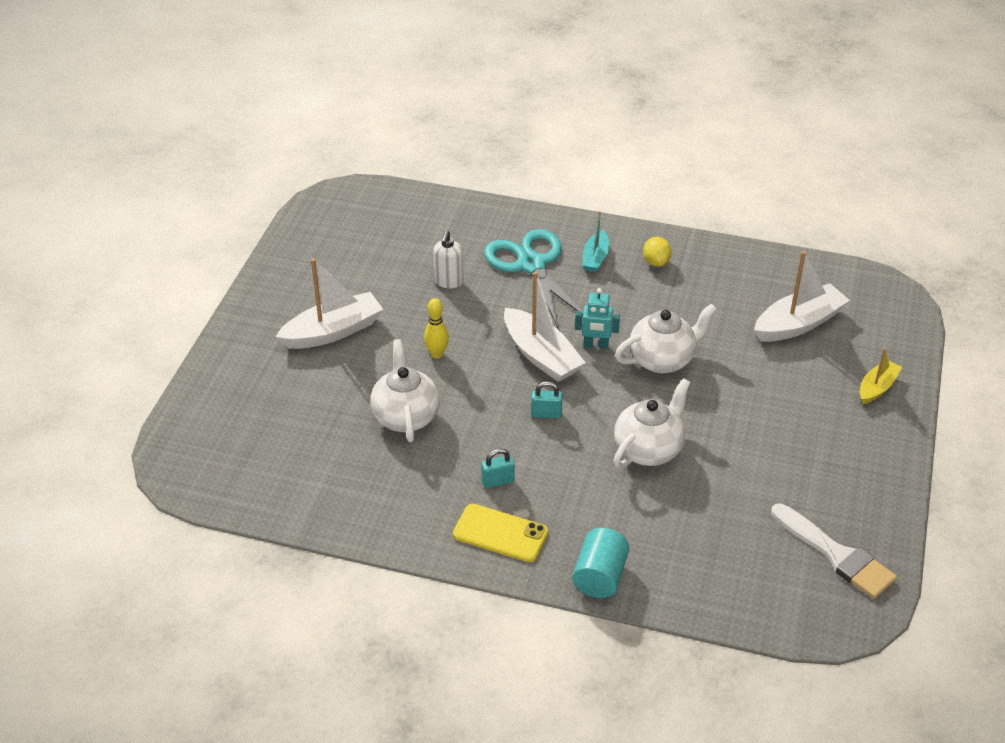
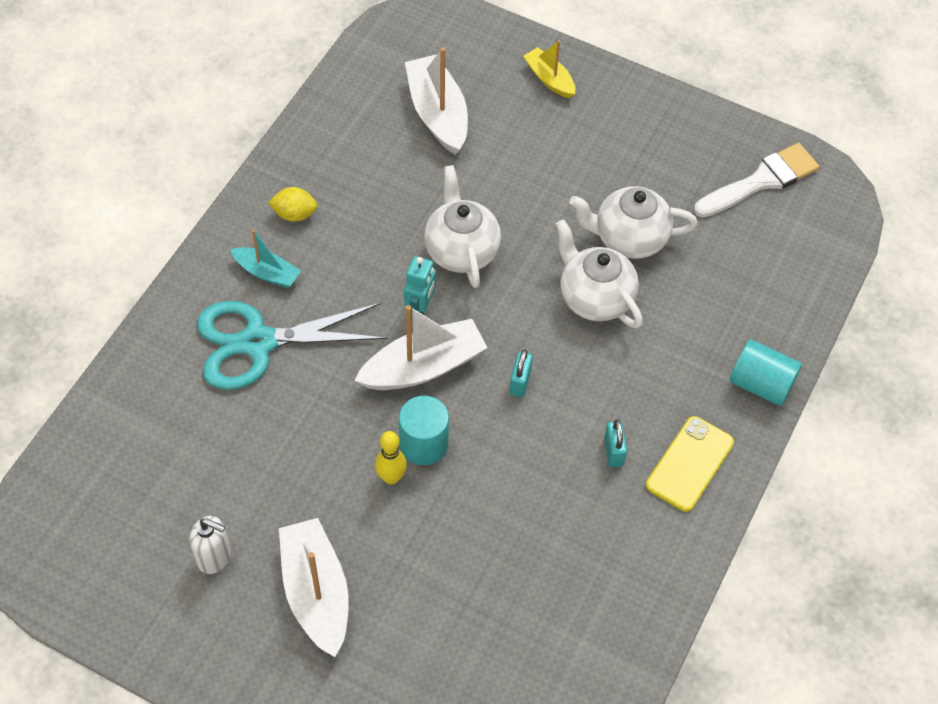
camera: 80 degrees left, 15 degrees up
white teapot [370,339,440,442] -> white teapot moved to [570,186,698,259]
white soap dispenser [433,230,464,289] -> white soap dispenser moved to [190,516,231,574]
none -> turquoise cylinder [399,396,449,465]

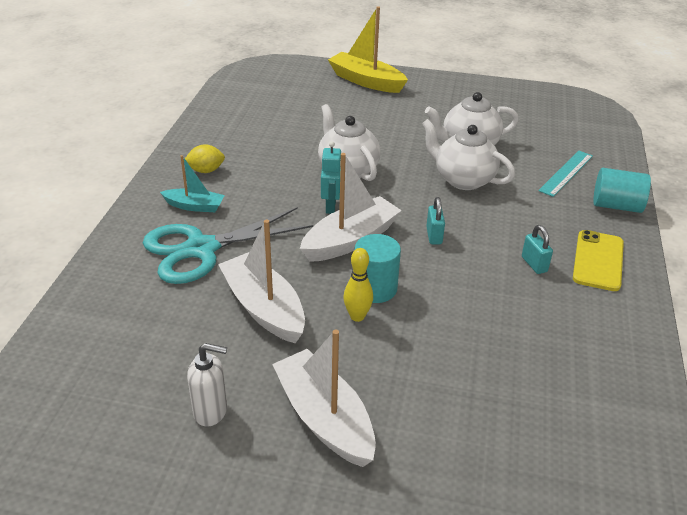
camera: 15 degrees left, 20 degrees down
white boat [405,47,468,155] -> white boat moved to [218,219,305,343]
yellow boat [523,40,575,98] -> yellow boat [328,6,408,93], size x1.73
white brush [694,143,819,217] -> none
none -> turquoise ruler [538,151,593,197]

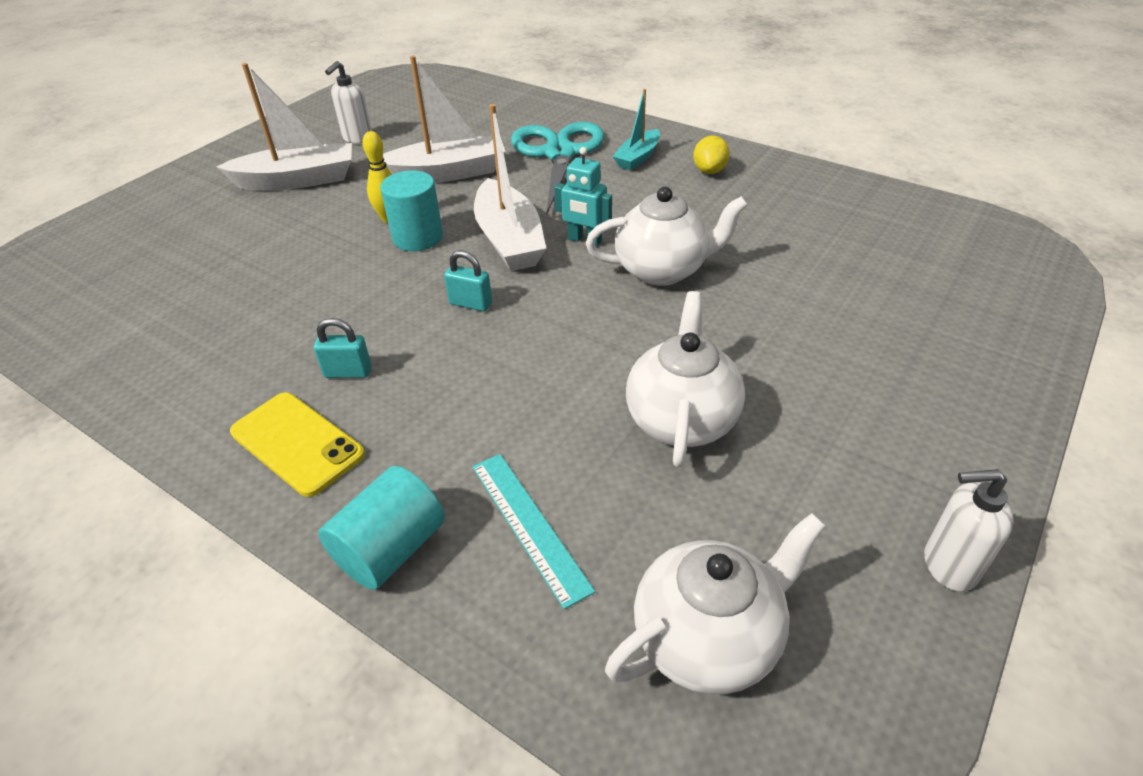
camera: 115 degrees right, 5 degrees up
yellow boat [328,6,408,93] -> none
white teapot [422,119,515,190] -> white teapot moved to [605,513,826,694]
none -> white soap dispenser [924,469,1014,592]

